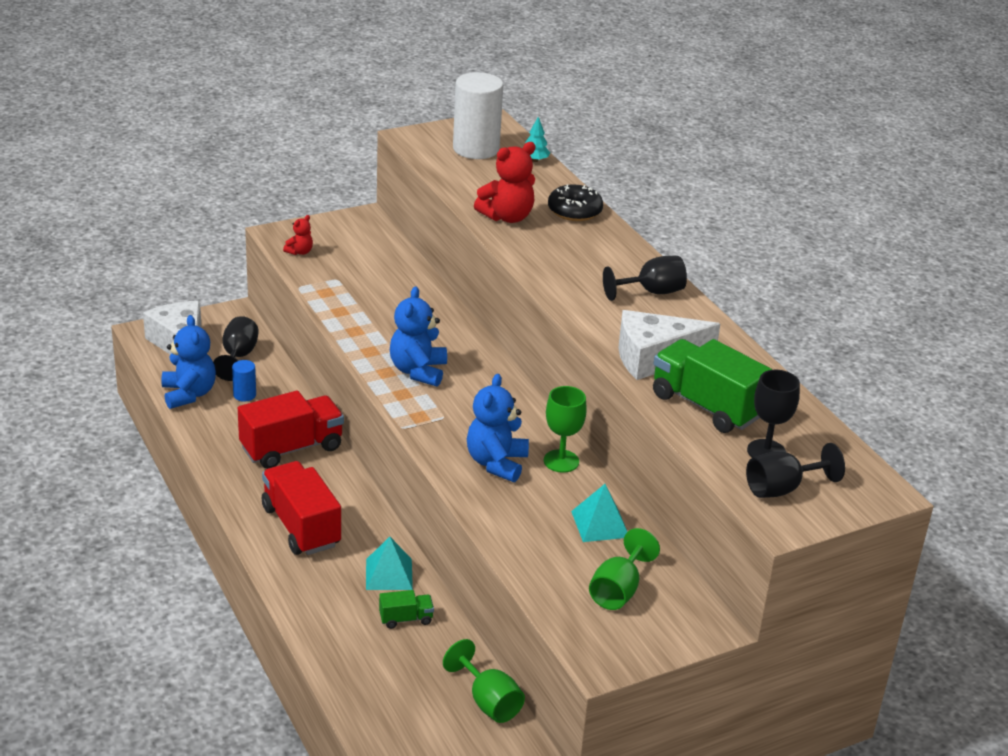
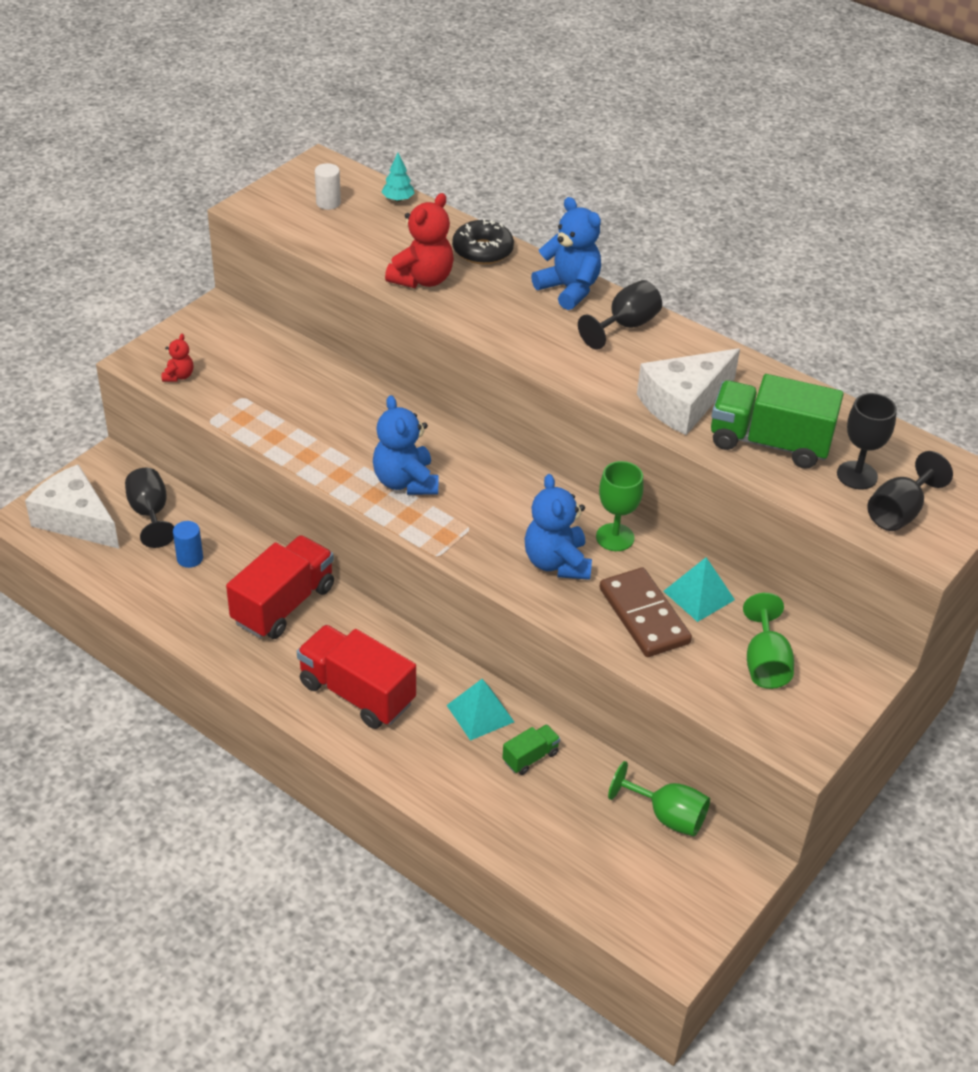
camera: 25 degrees left, 10 degrees up
blue teddy bear [161,315,216,409] -> blue teddy bear moved to [531,197,601,310]
white cylinder [453,72,503,159] -> white cylinder [315,163,341,210], size x0.46
none -> brown domino [600,567,692,657]

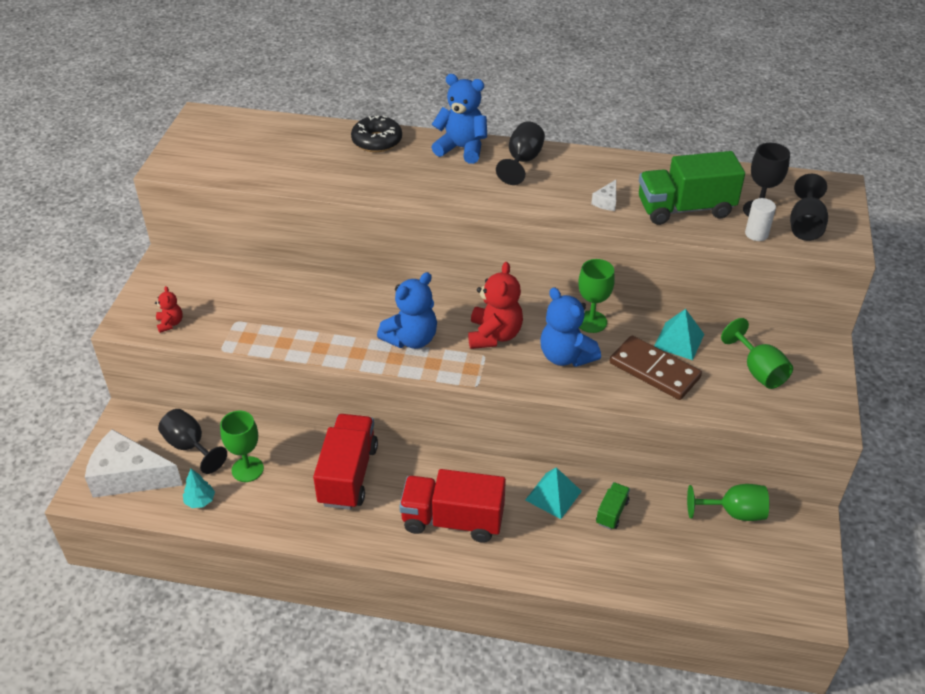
camera: 25 degrees left, 0 degrees up
blue cylinder [173,521,203,568] -> green goblet [220,411,264,482]
white cylinder [315,163,341,210] -> white cylinder moved to [745,198,776,241]
blue teddy bear [373,395,438,495] -> blue teddy bear turned 90 degrees counterclockwise [377,272,437,349]
turquoise tree [382,153,415,202] -> turquoise tree moved to [183,469,215,508]
red teddy bear [385,193,454,288] -> red teddy bear moved to [468,262,523,349]
white cheese [637,348,740,435] -> white cheese [591,180,616,211], size x0.42

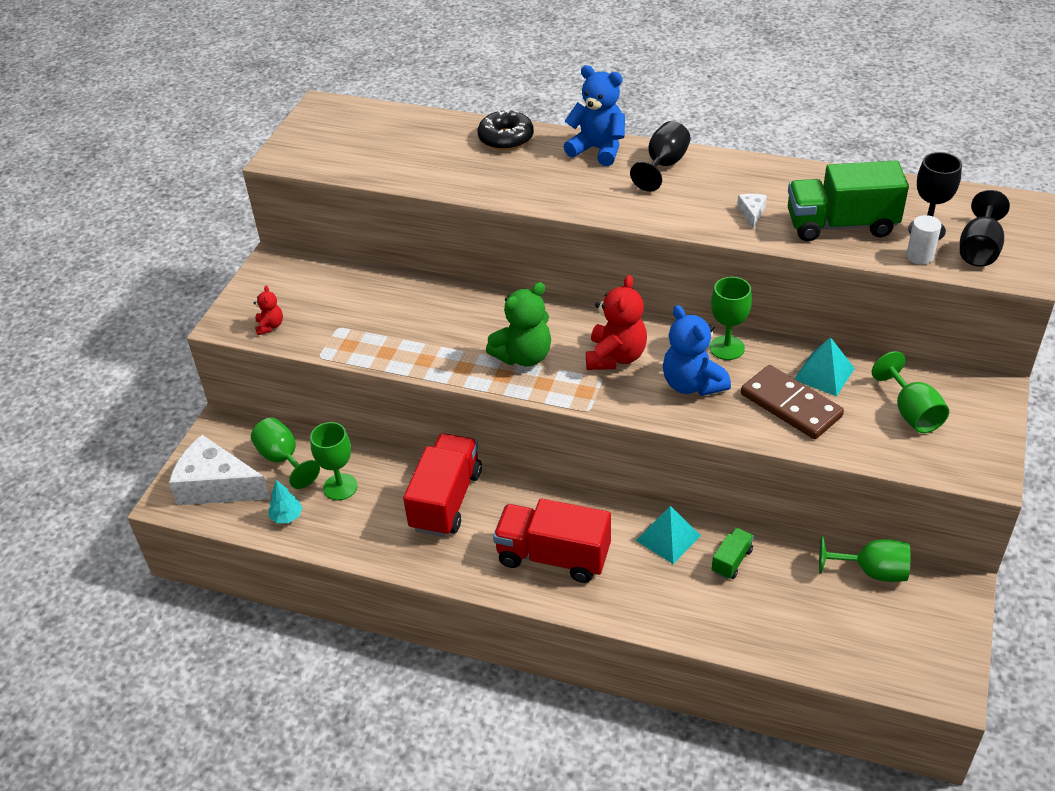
camera: 10 degrees right, 0 degrees up
black goblet [158,409,227,474] -> green goblet [251,418,320,489]
blue teddy bear [377,272,437,349] -> green teddy bear [486,282,551,367]
white cheese [591,180,616,211] -> white cheese turned 150 degrees clockwise [737,194,767,230]

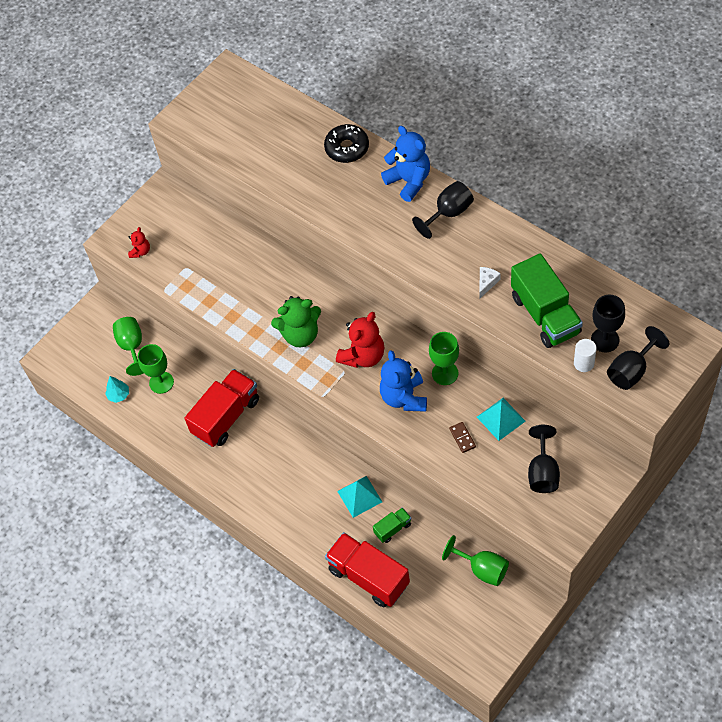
camera: 25 degrees right, 15 degrees up
white cheese [169,435,271,505] -> none
red truck [493,499,611,583] -> red truck moved to [325,532,410,607]
brown domino [741,365,844,439] -> brown domino [449,422,476,453], size x0.44
green truck [788,161,909,241] -> green truck turned 135 degrees counterclockwise [511,253,583,348]
green goblet [872,351,949,433] -> black goblet [528,425,560,493]

